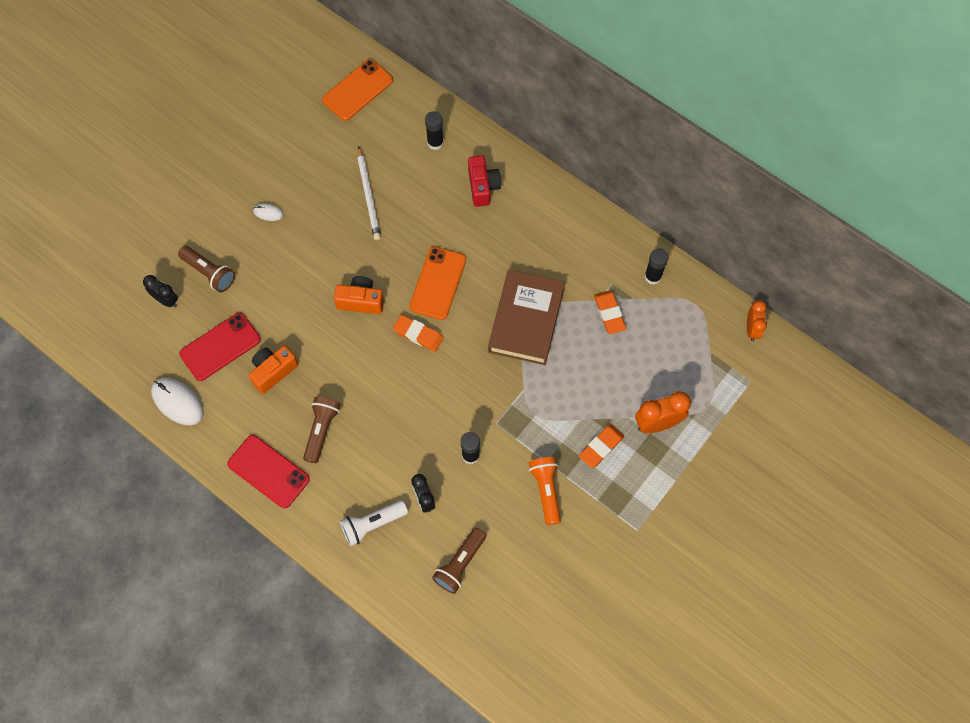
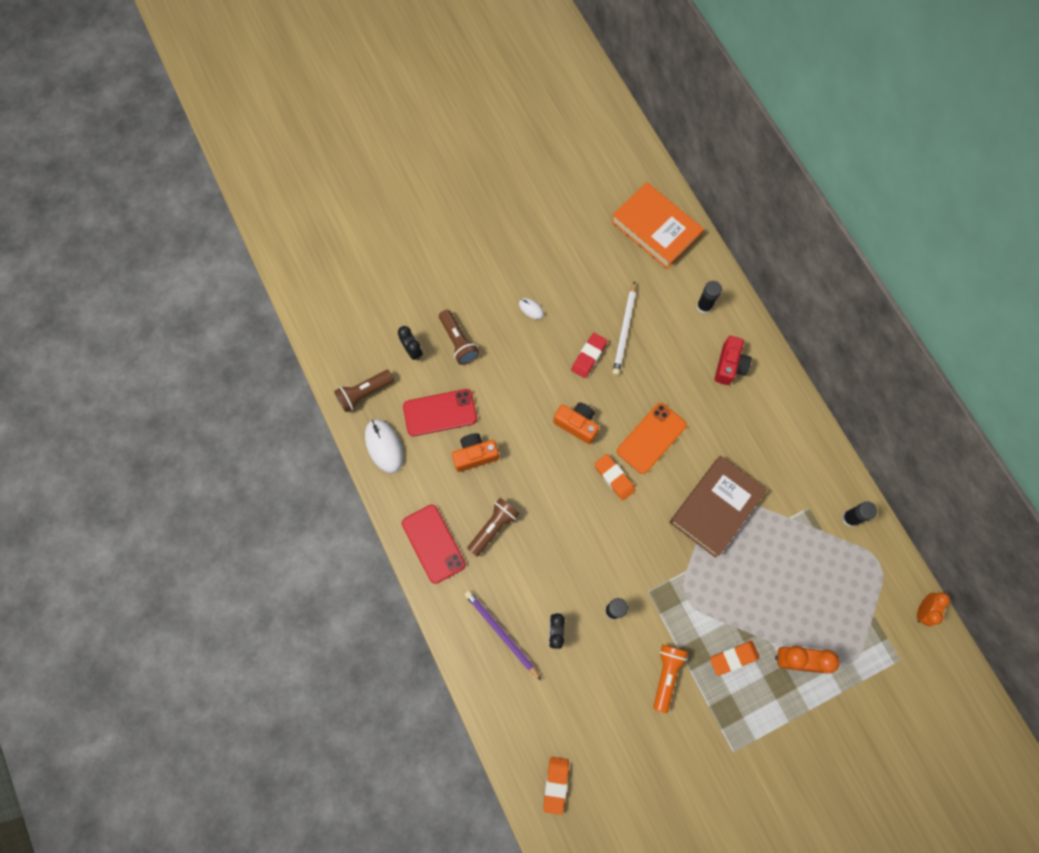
camera: 25 degrees right, 5 degrees up
orange phone [322,59,393,121] -> orange book [611,182,704,269]
white flashlight [340,500,408,546] -> purple pencil [464,590,541,680]
brown flashlight [432,528,486,594] -> brown flashlight moved to [334,370,394,412]
orange eraser [594,290,626,334] -> orange eraser moved to [543,757,569,815]
none -> red eraser [571,333,607,378]

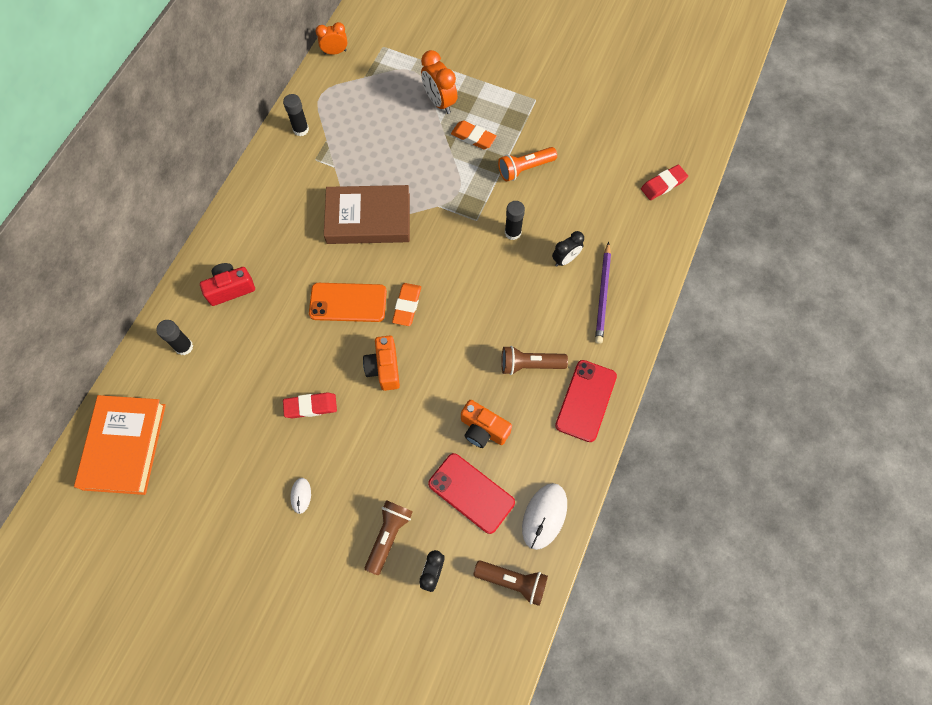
camera: 130 degrees left, 5 degrees down
orange eraser [543,757,569,815] -> red eraser [641,165,688,200]
white pencil [613,281,636,375] -> none

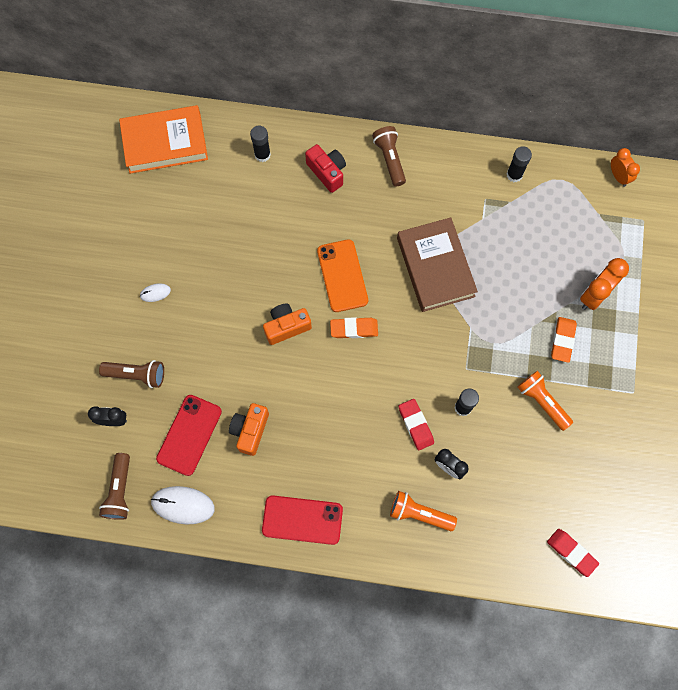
camera: 75 degrees right, 5 degrees up
red eraser [283,393,337,418] -> red eraser moved to [399,399,434,450]
brown flashlight [501,346,568,375] -> brown flashlight moved to [372,126,406,186]
purple pencil [595,242,611,344] -> orange flashlight [390,491,457,531]

